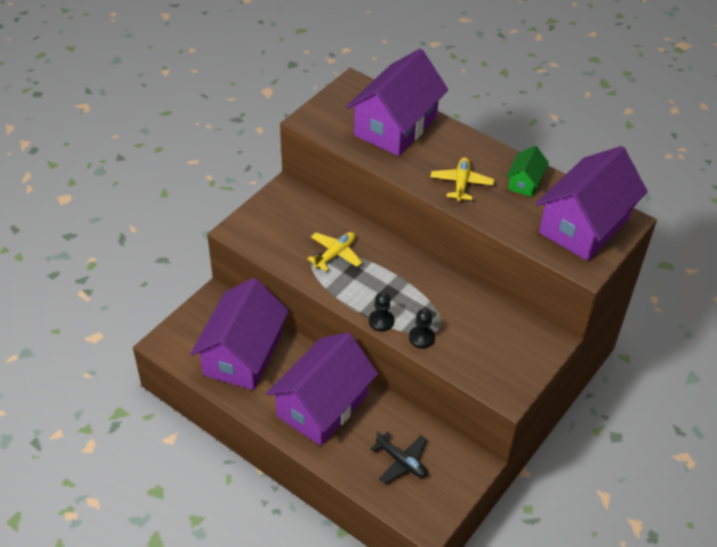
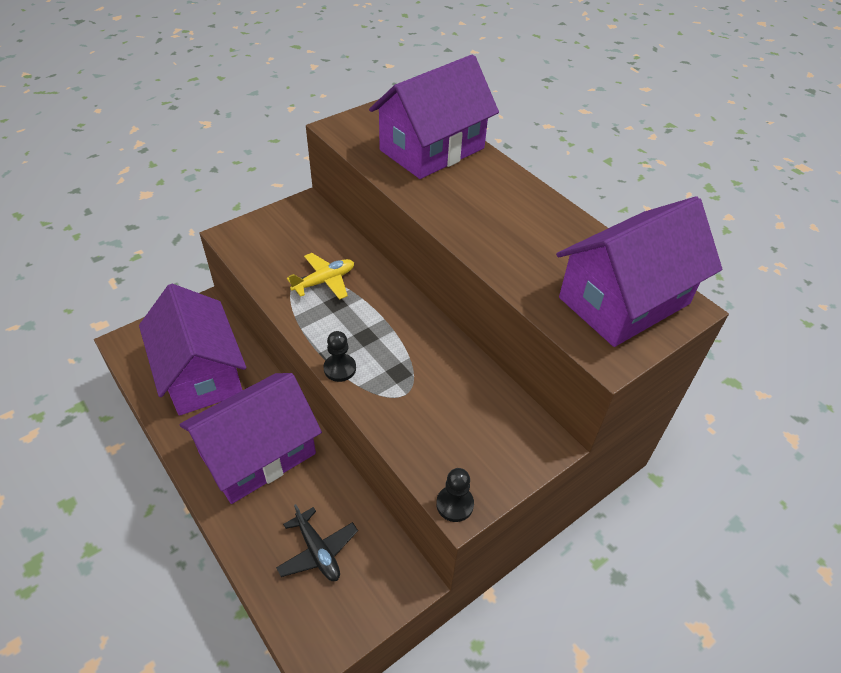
camera: 15 degrees right, 0 degrees up
purple house [190,278,289,390] -> purple house turned 60 degrees counterclockwise [139,284,246,416]
black pawn [409,309,435,348] -> black pawn moved to [436,468,474,522]
yellow plane [431,157,494,202] -> none
green house [506,146,549,197] -> none

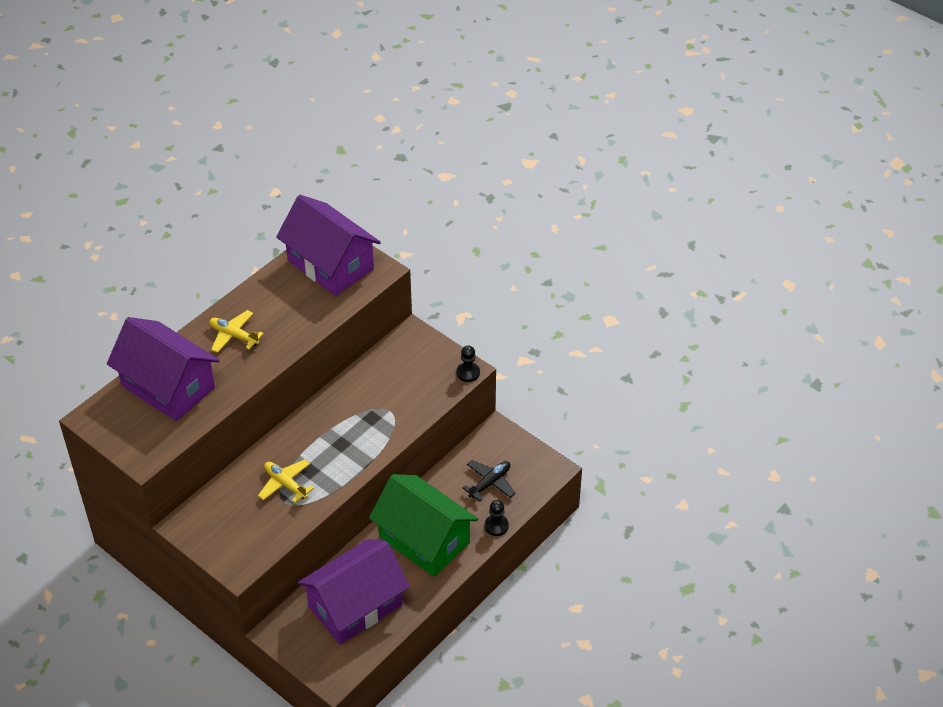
camera: 100 degrees left, 0 degrees up
purple house [179,373,322,504] -> green house [369,474,478,577]
black pawn [323,331,356,382] -> black pawn moved to [485,500,509,536]
none -> yellow plane [209,310,264,353]

